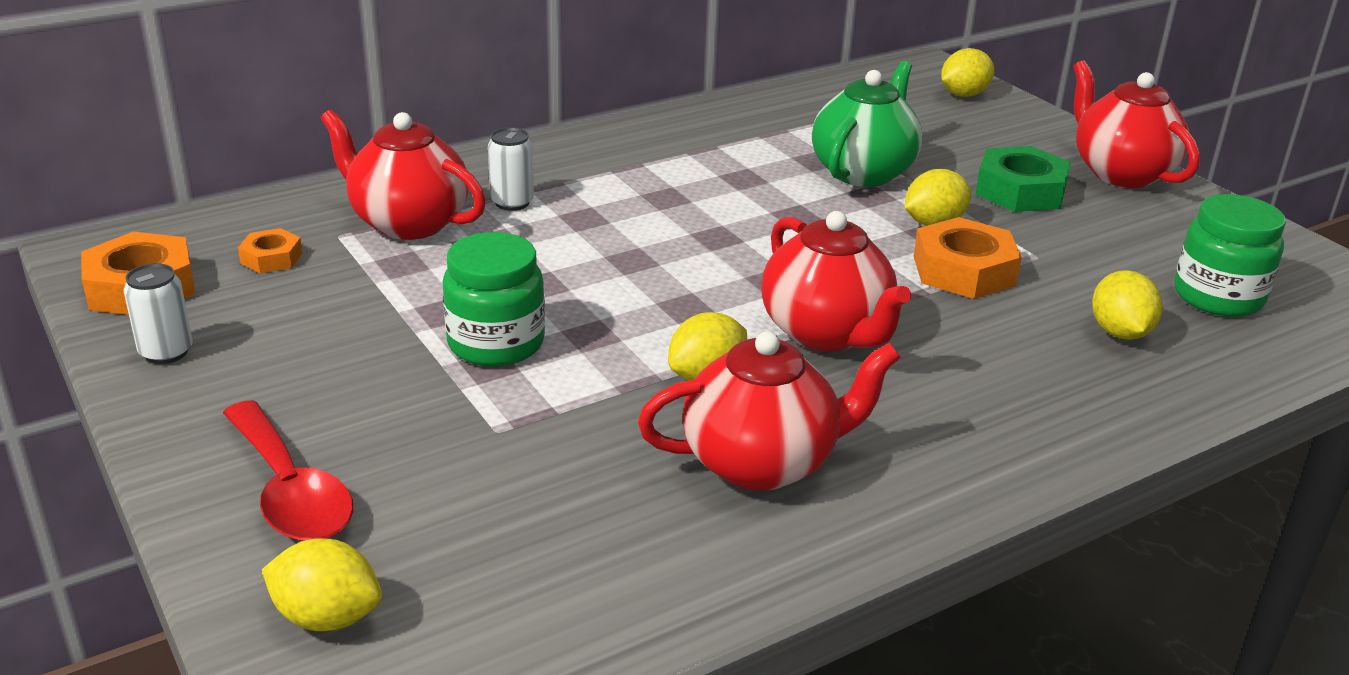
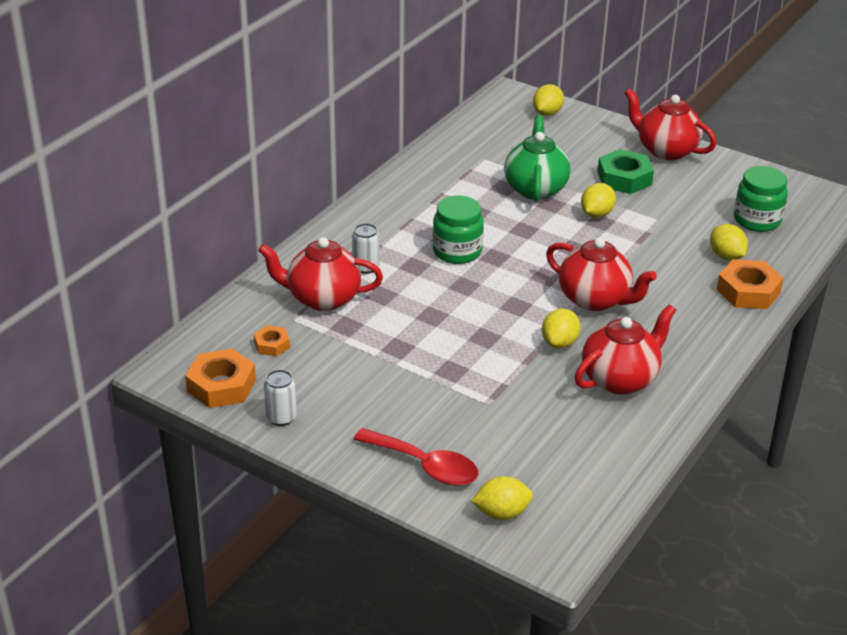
camera: 25 degrees left, 5 degrees up
green jar [443,232,545,367] -> green jar moved to [433,196,484,264]
orange nut [913,217,1022,299] -> orange nut moved to [717,259,784,309]

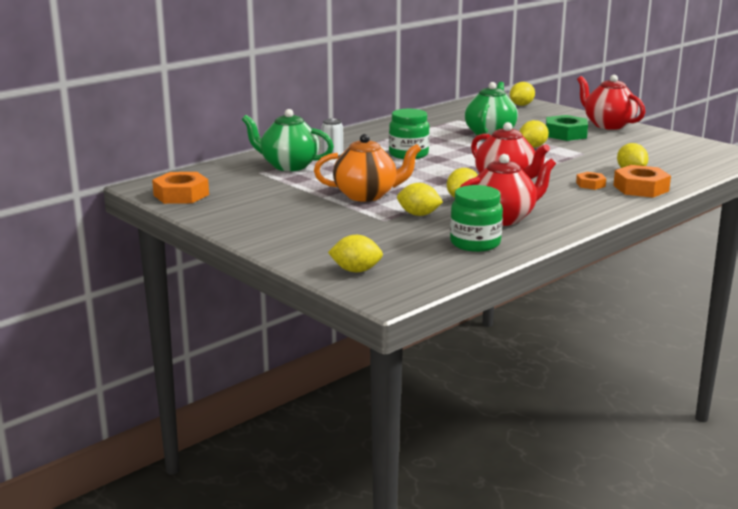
camera: 15 degrees right, 15 degrees down
orange nut [254,325,290,356] -> orange nut moved to [576,172,606,190]
red teapot [258,237,383,311] -> green teapot [242,109,334,171]
white can [264,370,297,426] -> none
red spoon [354,428,478,486] -> none
green jar [734,166,788,232] -> green jar moved to [450,185,503,252]
none -> orange teapot [314,134,421,202]
none -> yellow lemon [397,183,443,216]

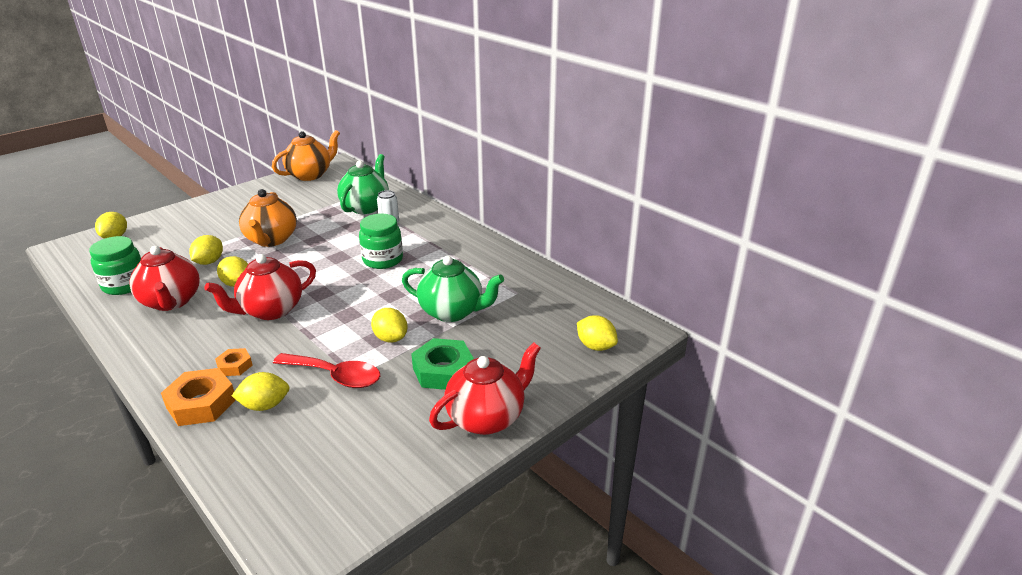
camera: 90 degrees right, 10 degrees up
orange nut [152,172,209,204] -> orange teapot [272,130,340,181]
none -> red spoon [273,353,380,388]

